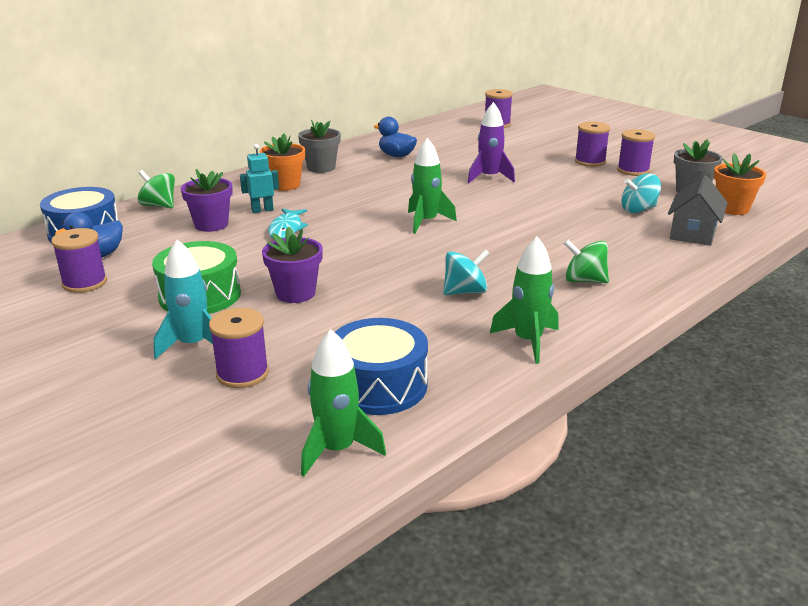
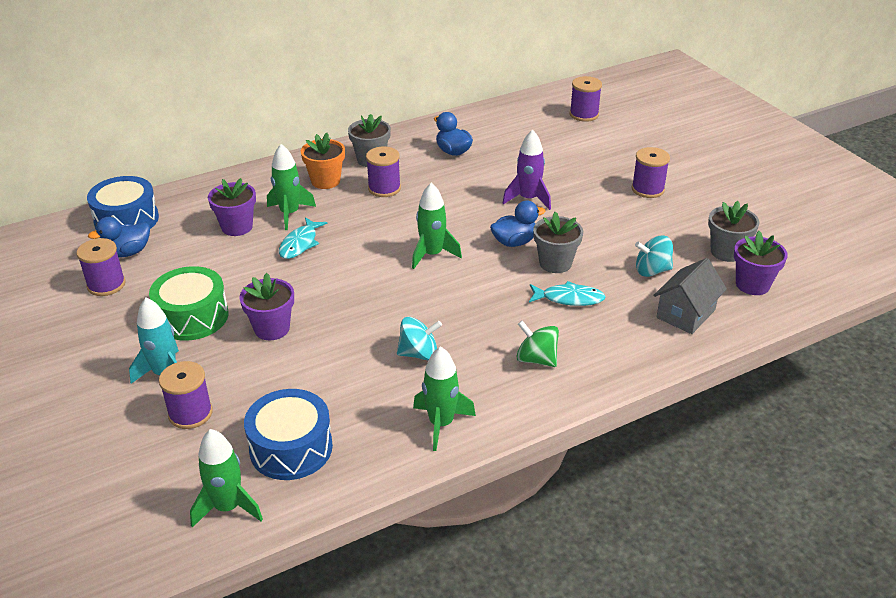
camera: 15 degrees right, 10 degrees up
green spinning top [137,170,175,209] -> none
turquoise robot [240,144,279,213] -> green rocket [267,144,316,230]
purple spool [617,129,655,176] -> purple spool moved to [366,147,401,197]
orange flower pot [714,153,766,215] -> purple flower pot [734,231,788,295]
none -> blue duck [490,201,546,247]
none -> turquoise fish [529,281,606,306]
none -> grey flower pot [533,212,583,273]

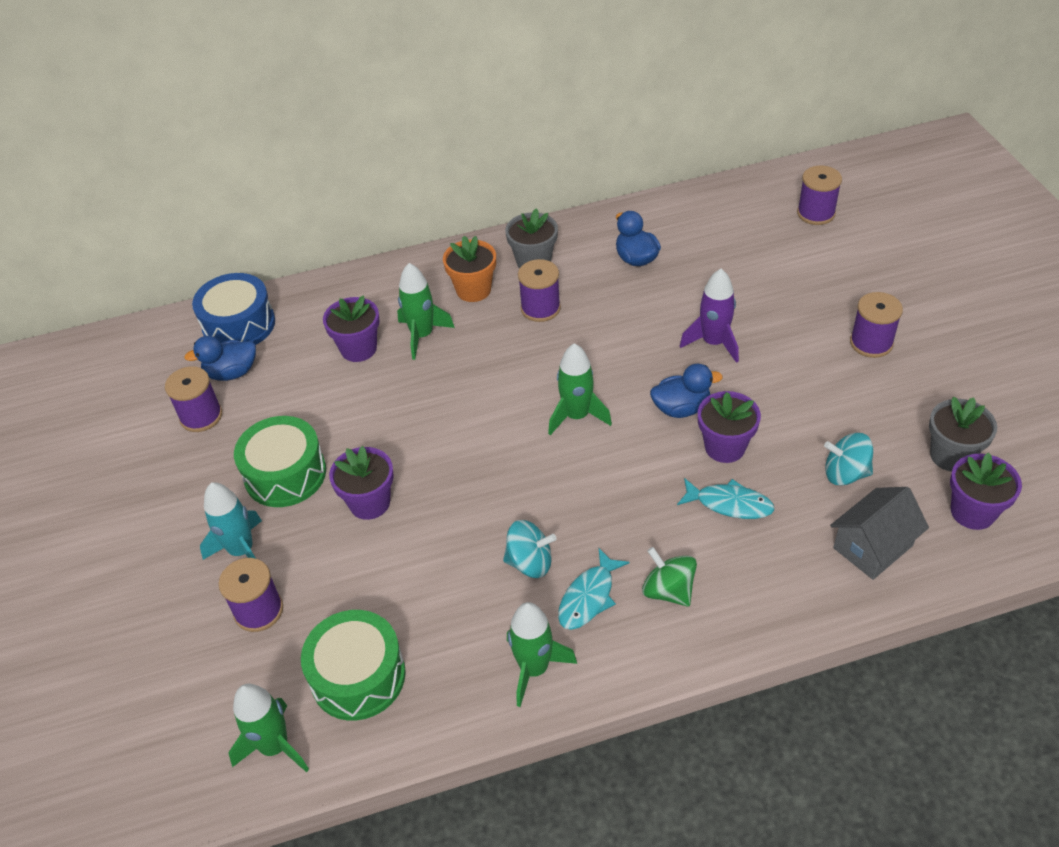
camera: 15 degrees right, 10 degrees up
blue drum [244,389,333,480] -> green drum [301,610,406,721]
turquoise fish [279,217,327,259] -> turquoise fish moved to [558,548,629,630]
grey flower pot [533,212,583,273] -> purple flower pot [698,391,761,463]

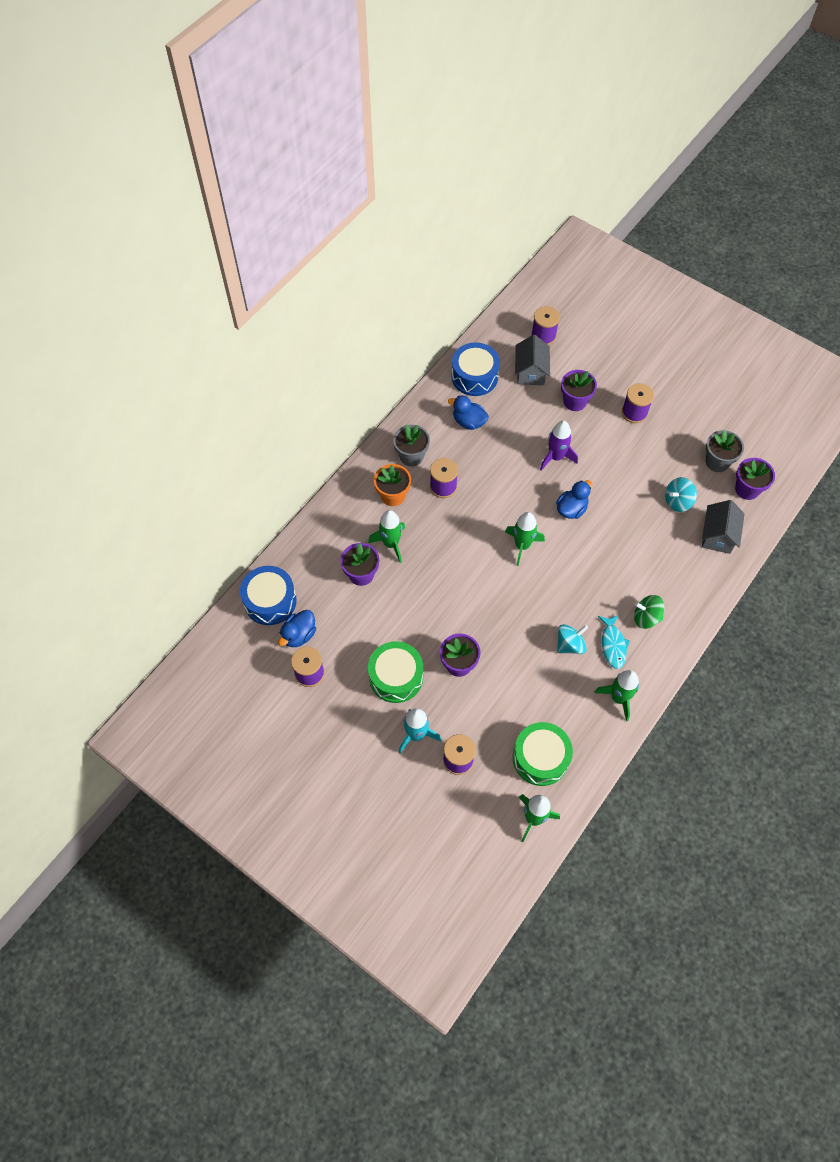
camera: 40 degrees left, 15 degrees up
turquoise fish [677,478,775,519] -> none
purple flower pot [698,391,761,463] -> purple flower pot moved to [561,370,597,411]
none -> blue drum [451,342,500,396]
none -> grey house [515,335,550,385]

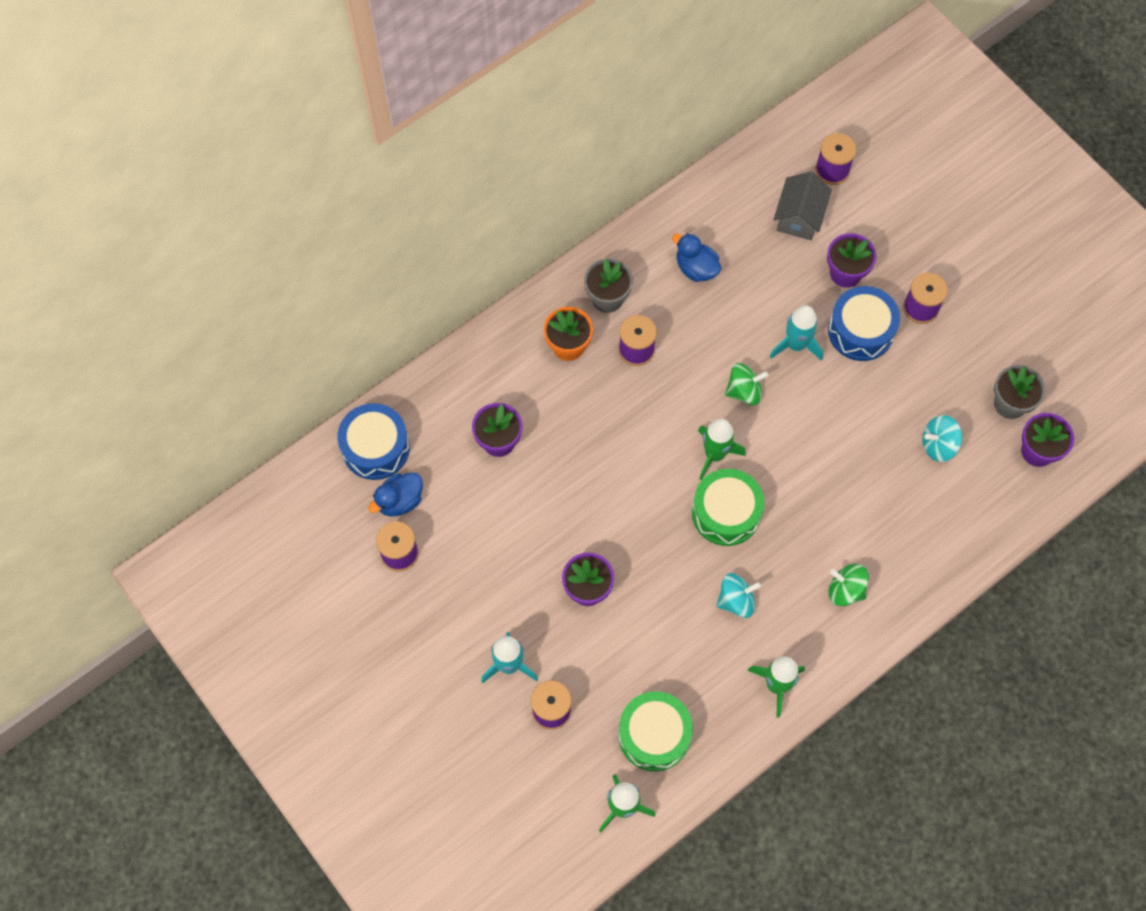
camera: 15 degrees right, 5 degrees up
green rocket [368,510,405,563] -> none
green drum [368,641,423,703] -> green drum moved to [692,469,764,546]
blue drum [451,342,500,396] -> blue drum moved to [828,286,900,361]
purple rocket [540,421,578,471] -> turquoise rocket [770,305,823,361]
blue duck [556,480,592,519] -> none
turquoise fish [598,615,630,669] -> none
grey house [702,500,745,554] -> none
none -> green spinning top [725,363,768,405]

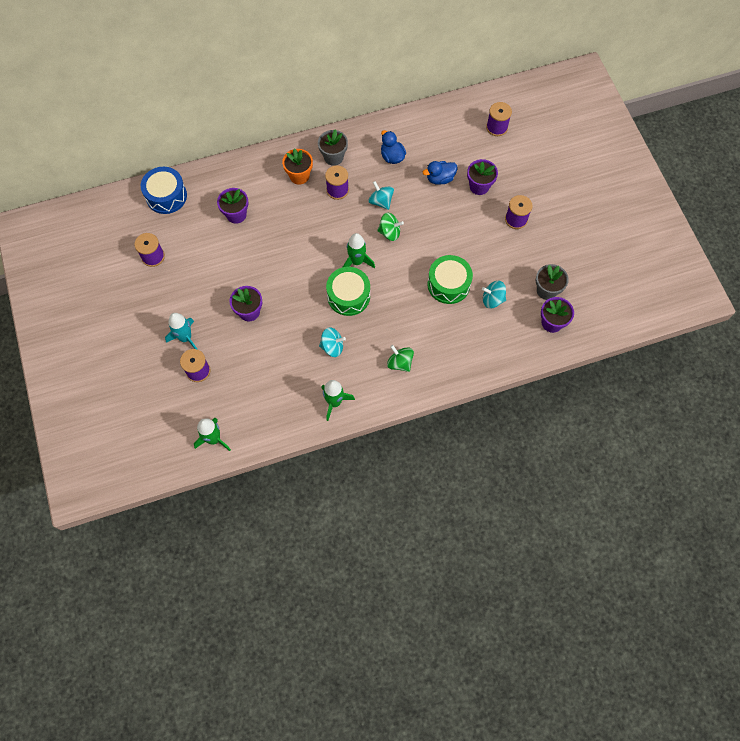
camera: 20 degrees right, 0 degrees up
blue duck [368,473,423,517] -> blue duck moved to [423,161,458,185]
green drum [618,691,693,771] -> green drum moved to [428,255,473,304]
turquoise rocket [770,305,823,361] -> none
grey house [774,171,832,240] -> none
blue drum [828,286,900,361] -> none
none -> turquoise spinning top [369,181,394,210]

